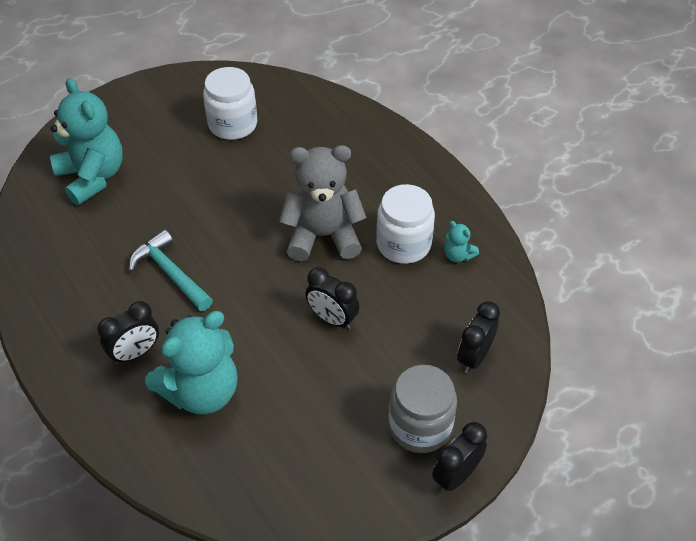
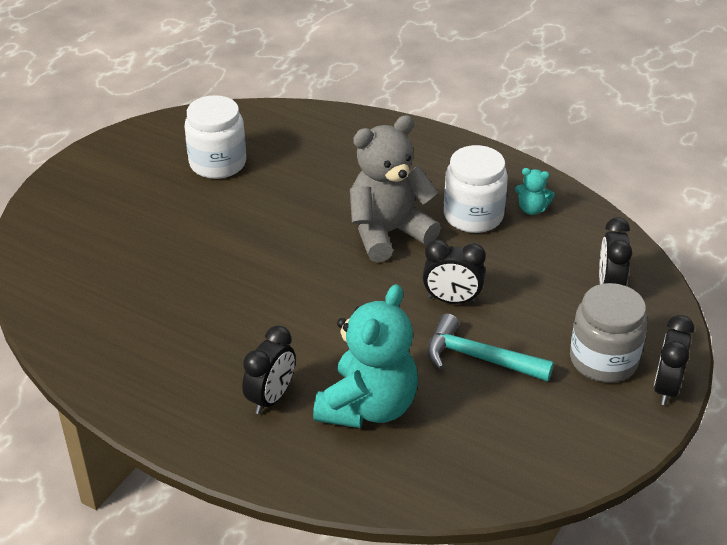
camera: 25 degrees left, 10 degrees down
turquoise teddy bear [50,78,123,205] -> none
turquoise hammer [129,230,213,311] -> turquoise hammer moved to [427,314,554,382]

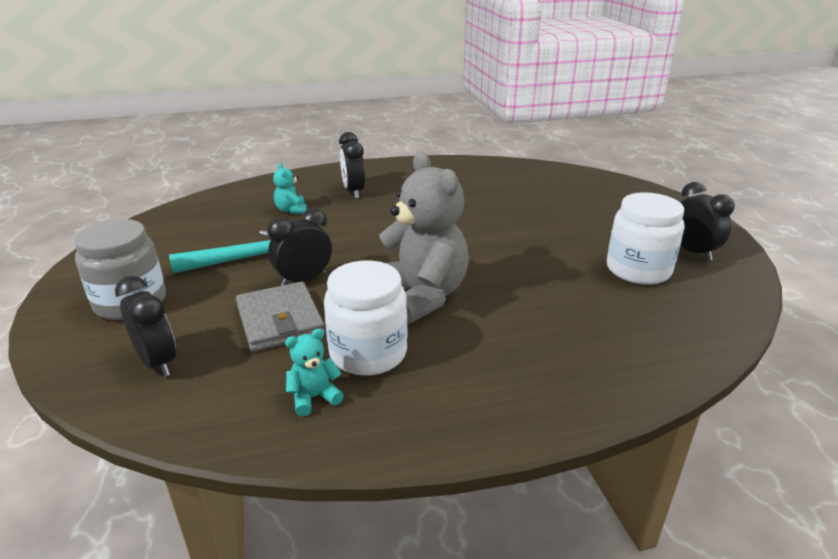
camera: 135 degrees right, 10 degrees down
turquoise teddy bear [313,284,418,428] -> turquoise teddy bear [273,163,307,214], size x0.43
grey teddy bear [350,115,441,262] -> grey teddy bear turned 45 degrees counterclockwise [380,152,469,324]
black clock [654,315,694,405] -> black clock moved to [680,182,735,261]
none -> grey wallet [236,282,325,352]

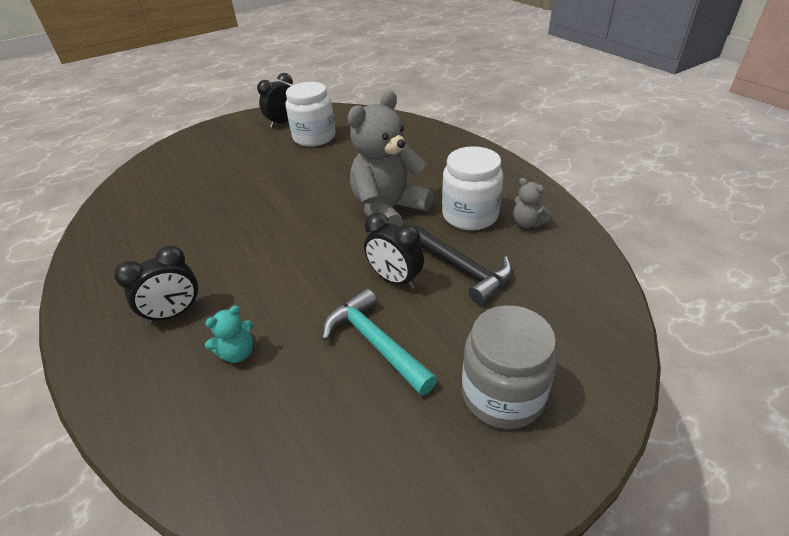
camera: 105 degrees left, 10 degrees up
black clock [115,276,176,377] -> none
grey wallet [236,282,325,352] -> black hammer [415,226,512,305]
turquoise teddy bear [285,328,344,416] -> grey teddy bear [513,178,551,228]

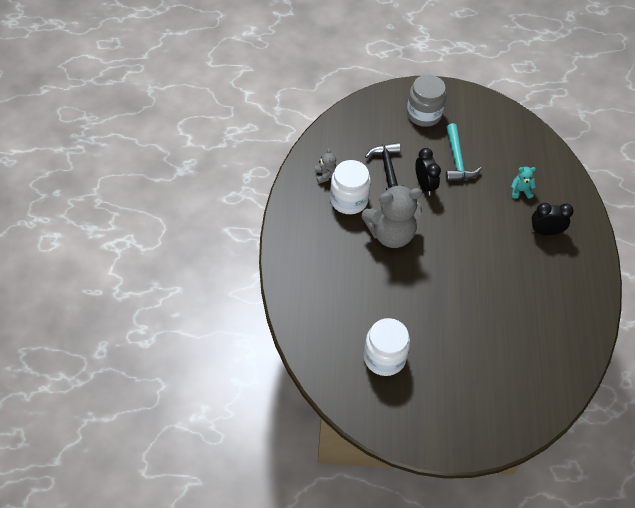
camera: 150 degrees left, 15 degrees up
black clock [257,73,293,128] -> none

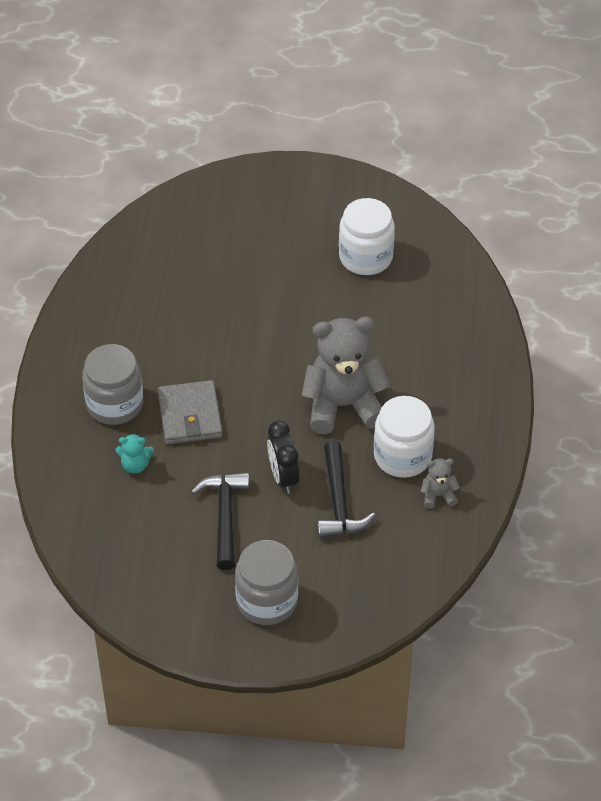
camera: 175 degrees left, 5 degrees down
grey teddy bear [315,148,337,184] -> grey teddy bear turned 90 degrees clockwise [421,459,460,509]
turquoise hammer [445,123,482,182] -> black hammer [191,472,249,570]
black clock [531,203,574,235] -> grey jar [82,344,143,425]
none -> grey wallet [158,380,222,444]

